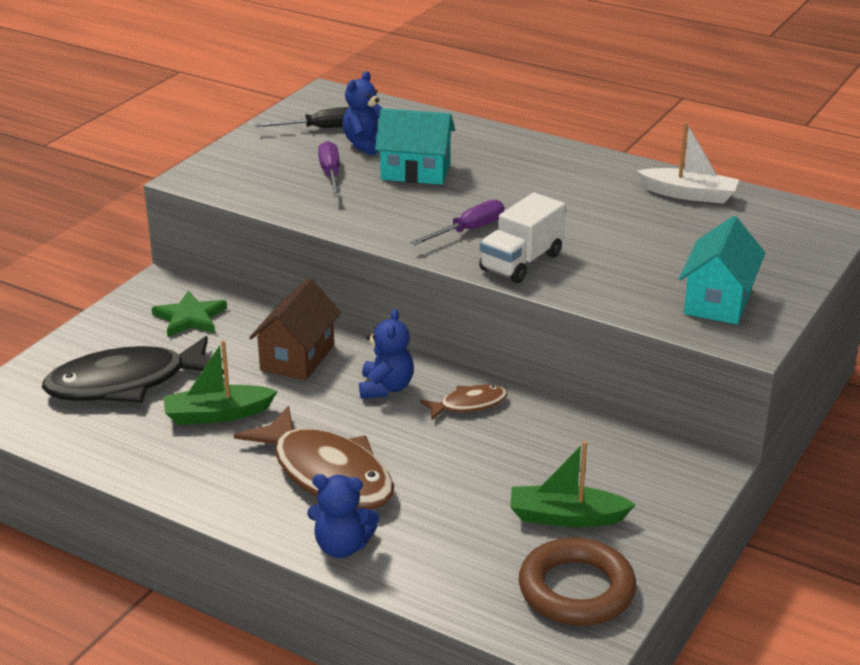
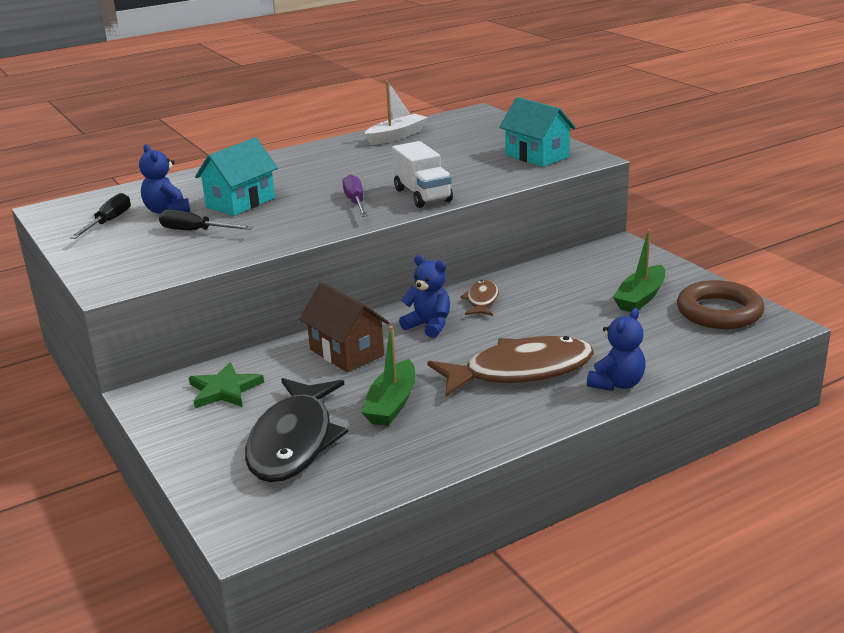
camera: 60 degrees left, 5 degrees down
purple screwdriver [318,141,340,197] -> black screwdriver [159,210,253,230]

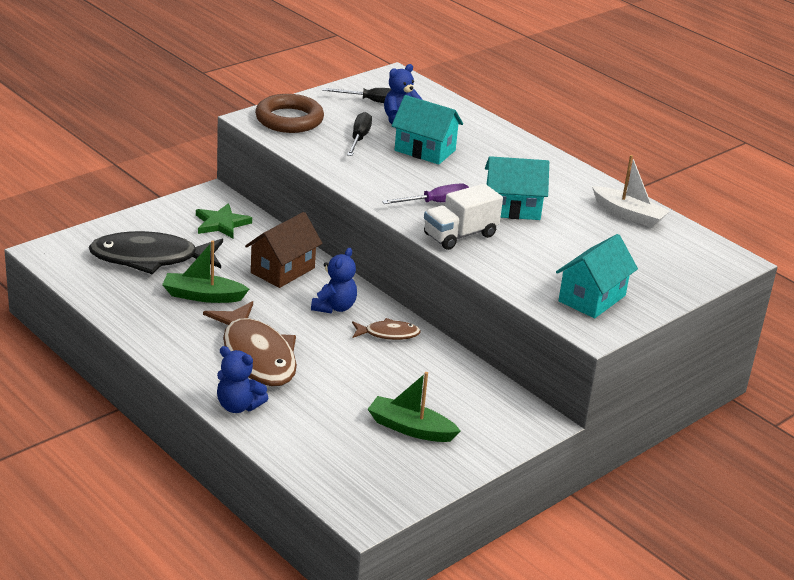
camera: 75 degrees right, 5 degrees up
brown ring [677,280,765,329] -> brown ring moved to [255,94,324,133]
none -> turquoise house [485,156,549,220]

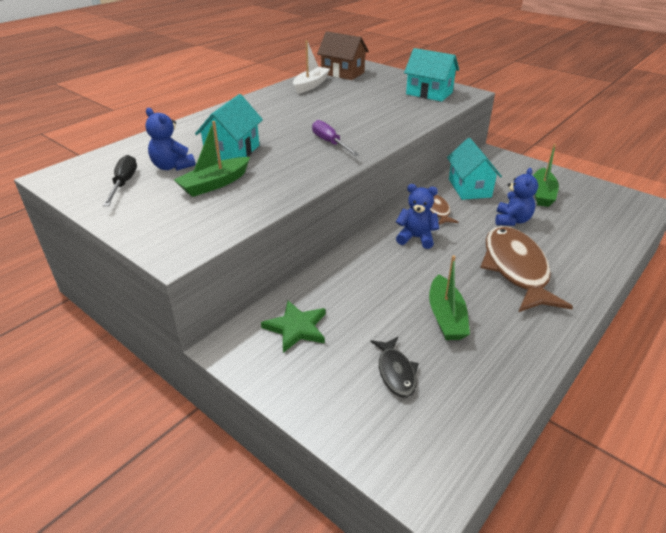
camera: 95 degrees left, 5 degrees up
black fish [89,231,223,275] -> black fish [371,337,419,398], size x0.49
brown fish [203,301,297,386] -> brown fish turned 60 degrees counterclockwise [480,226,573,312]
blue teddy bear [217,346,269,413] -> blue teddy bear moved to [495,168,538,226]
brown house [245,212,322,288] -> brown house moved to [317,31,369,80]
brown ring [255,94,324,133] -> none
black screwdriver [347,112,372,156] -> green boat [174,121,250,197]
white truck [424,184,503,250] -> none
turquoise house [485,156,549,220] -> turquoise house moved to [447,138,502,200]

